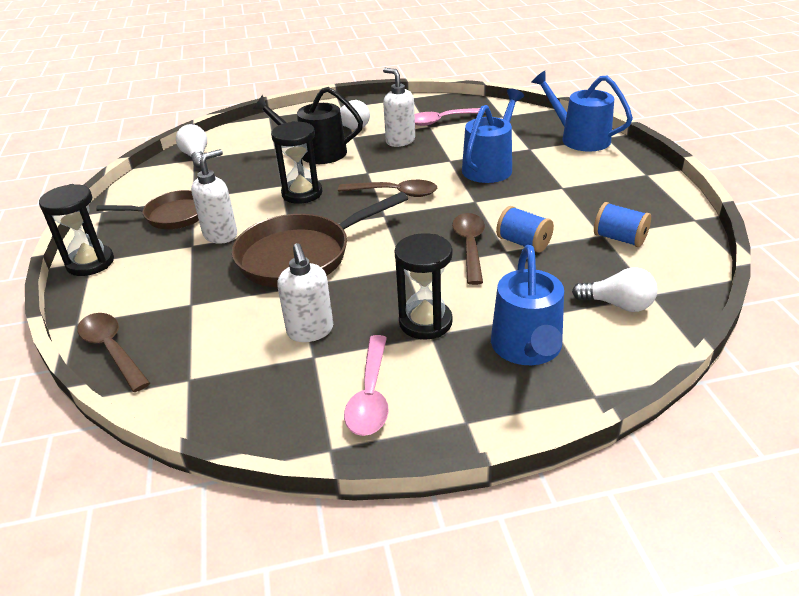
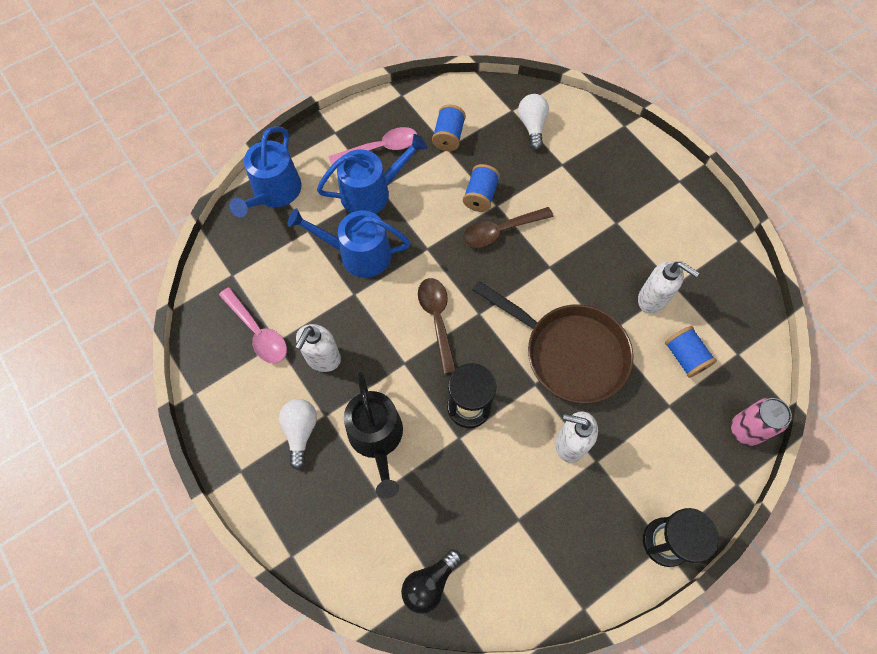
camera: 115 degrees left, 30 degrees up
brown spoon [77,313,150,392] -> pink can [731,398,792,446]
brown pan [96,190,199,229] -> none
white light bulb [176,124,207,168] -> black light bulb [401,549,462,614]
white soap dispenser [277,243,333,342] -> white soap dispenser turned 75 degrees clockwise [638,261,699,314]
pink spoon [344,335,388,436] -> pink spoon moved to [329,127,417,165]
black hourglass [395,233,453,339] -> none
blue watering can [491,245,564,365] -> blue watering can moved to [317,134,427,214]
none -> blue spool [665,326,717,378]

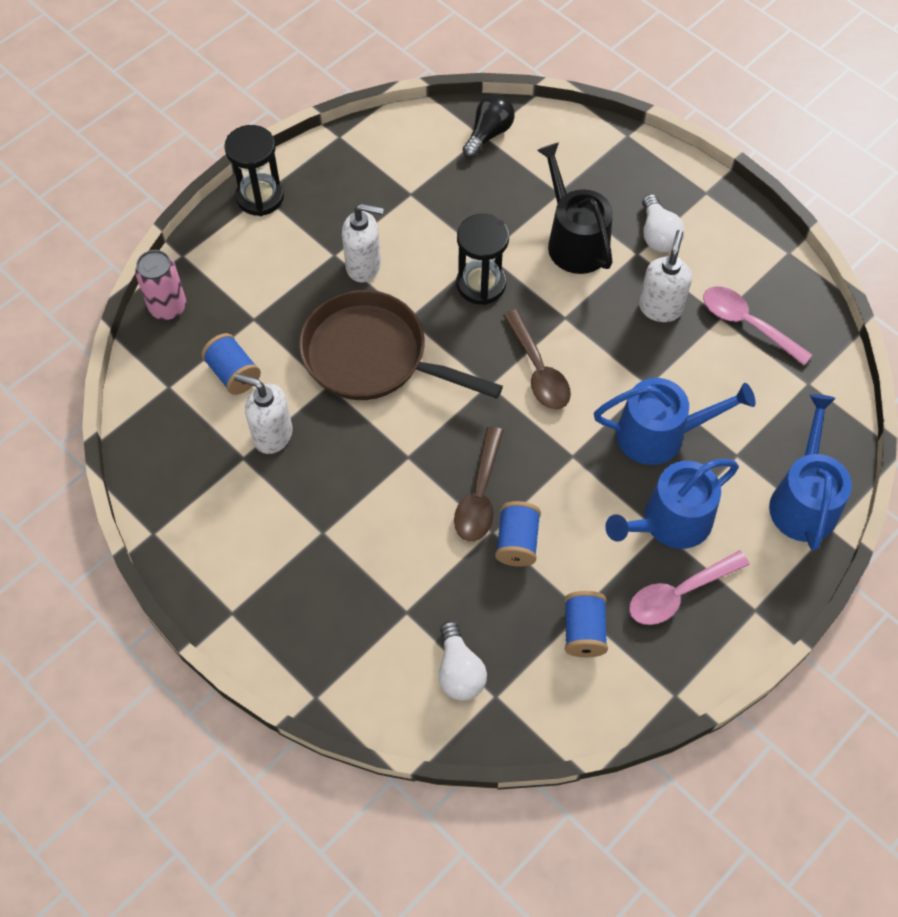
camera: 170 degrees right, 5 degrees down
brown spoon [463,207,553,248] -> brown spoon turned 135 degrees clockwise [454,426,504,541]

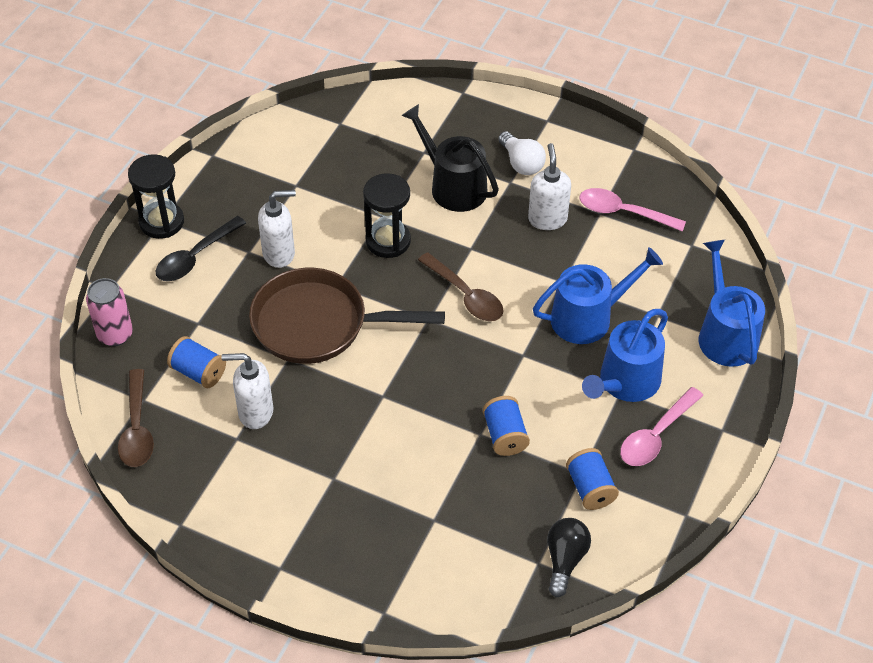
camera: 20 degrees left, 10 degrees down
white light bulb [439,621,487,701] -> none
brown spoon [454,426,504,541] -> brown spoon moved to [118,369,154,467]
black light bulb [463,95,515,158] -> black light bulb moved to [547,518,591,597]
none -> black spoon [155,216,246,281]

